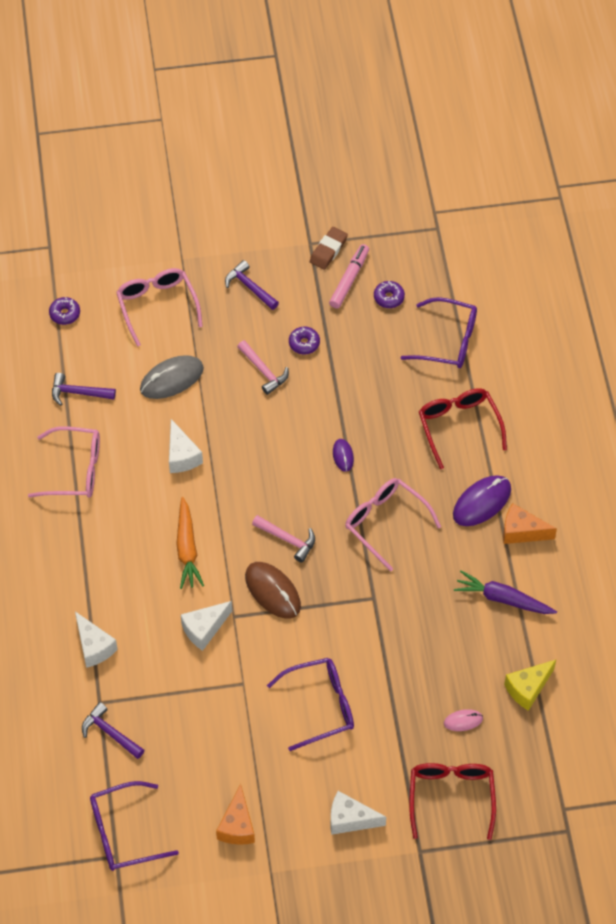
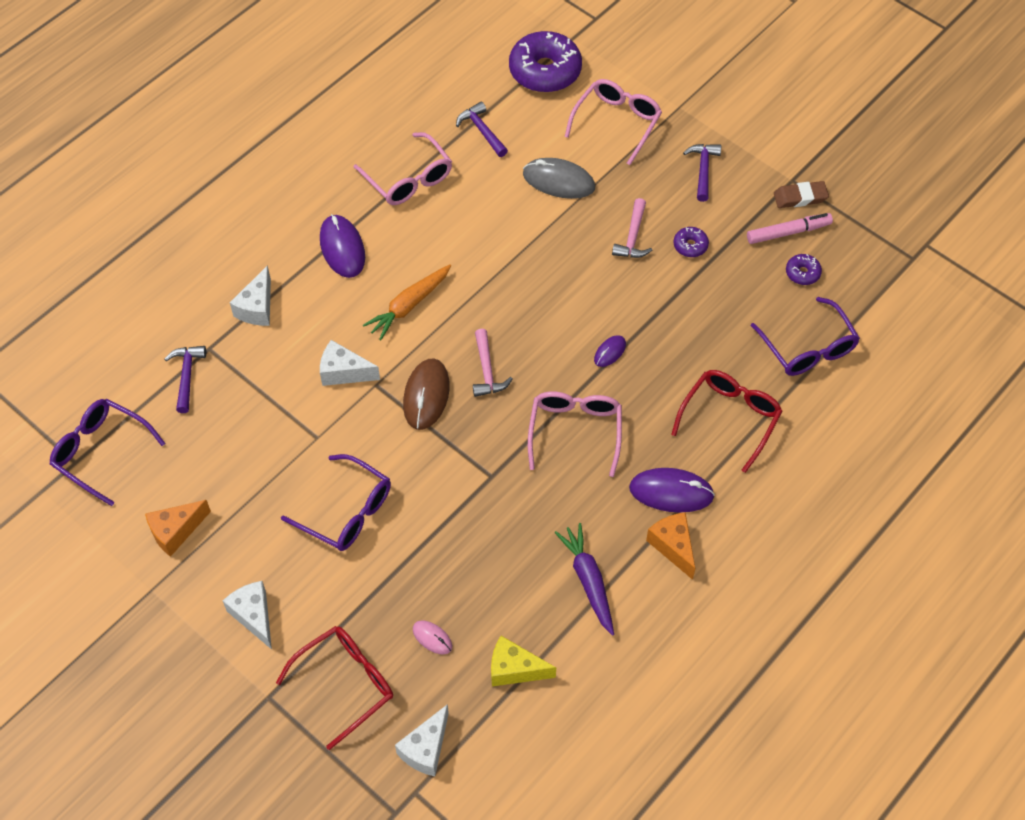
camera: 50 degrees right, 0 degrees up
purple donut [49,297,80,325] -> purple donut [509,31,582,93], size x2.23
white cheese [169,419,203,473] -> white cheese moved to [395,704,449,776]
none -> purple mouse [320,214,365,278]

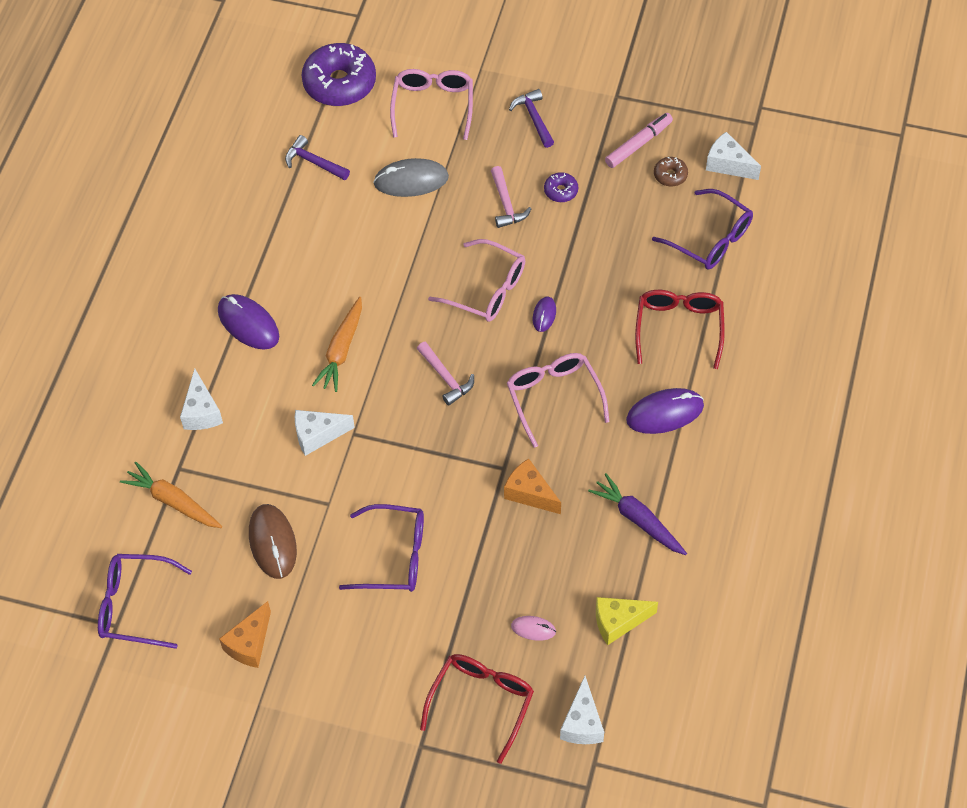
camera: 25 degrees left, 0 degrees up
purple hammer [165,346,206,413] -> orange carrot [120,462,222,528]
white cheese [223,581,272,649] -> white cheese moved to [706,132,761,180]
pink glasses [354,132,452,205] -> pink glasses moved to [428,239,525,322]
brown mouse [403,359,450,430] -> brown mouse moved to [249,504,297,579]
orange cheese [646,512,695,580] -> orange cheese moved to [504,458,561,514]
brown eraser [774,181,829,208] -> none
purple donut [786,254,822,285] -> brown donut [654,157,688,186]

